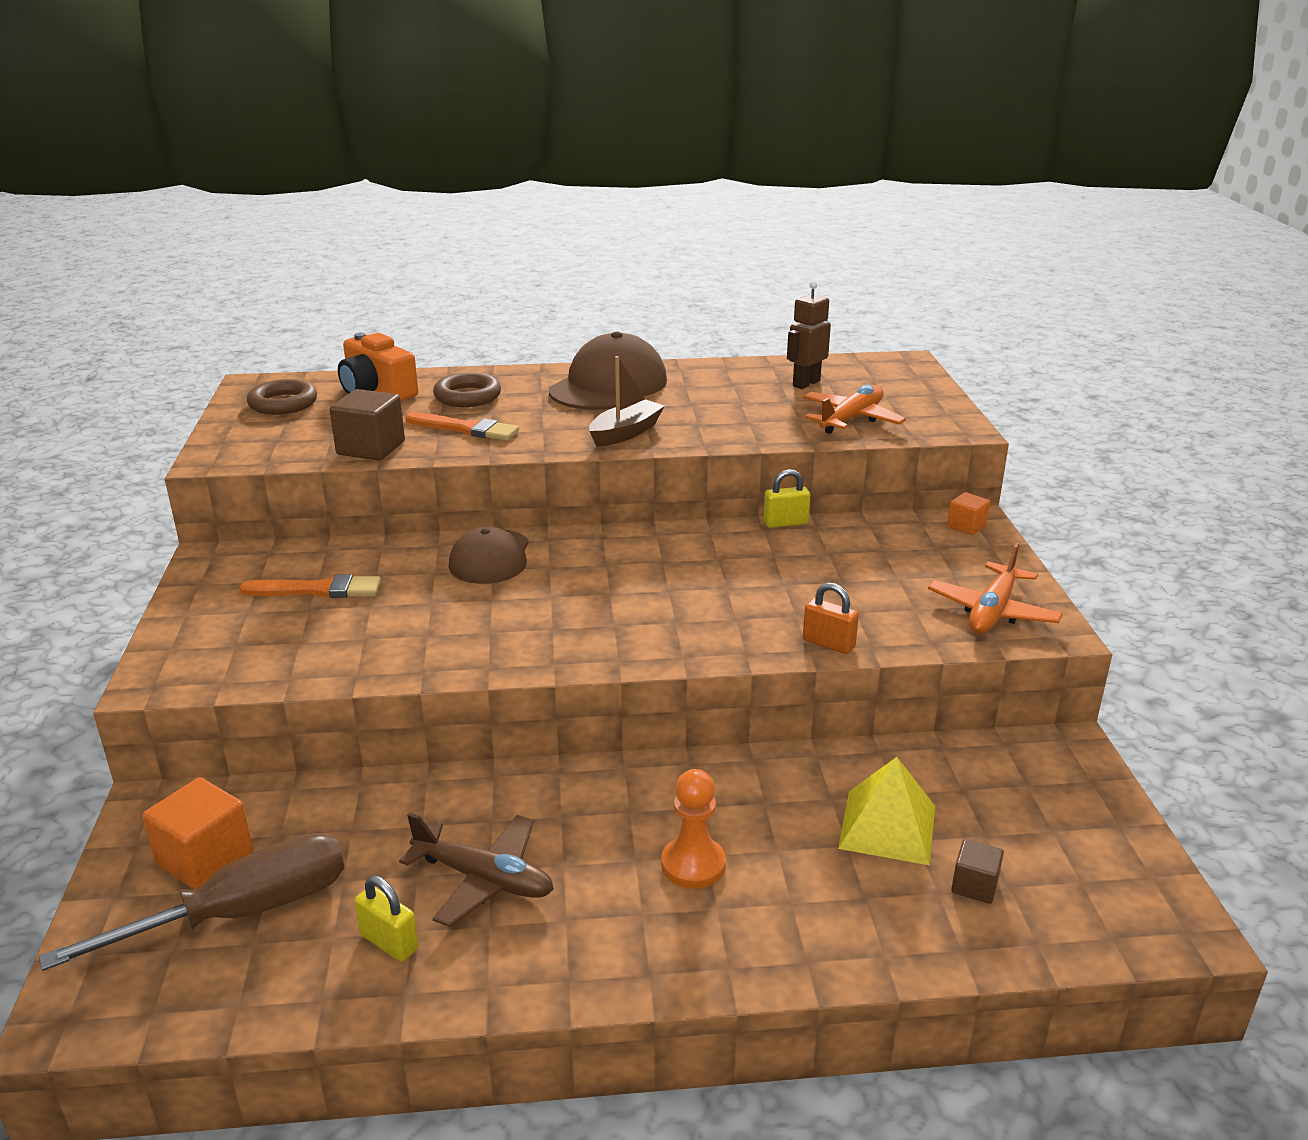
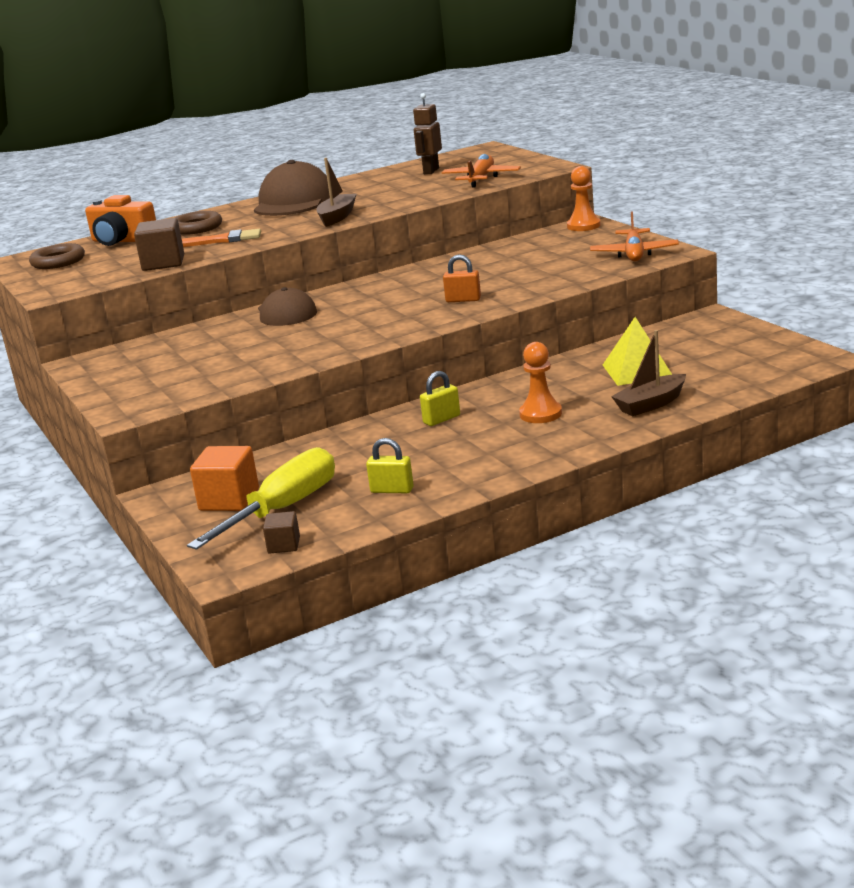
camera: 20 degrees left, 5 degrees down
brown screwdriver [39,833,344,971] -> yellow screwdriver [187,447,335,550]
orange brush [239,574,381,598] -> none
brown plane [399,813,554,927] -> none
yellow padlock [763,469,810,528] -> yellow padlock moved to [420,371,460,426]
orange padlock [803,583,859,654] -> orange padlock moved to [443,255,481,302]
orange cube [947,492,990,535] -> orange pawn [567,166,601,231]
brown cube [951,839,1004,904] -> brown cube moved to [263,511,300,554]
none -> brown boat [611,330,686,416]

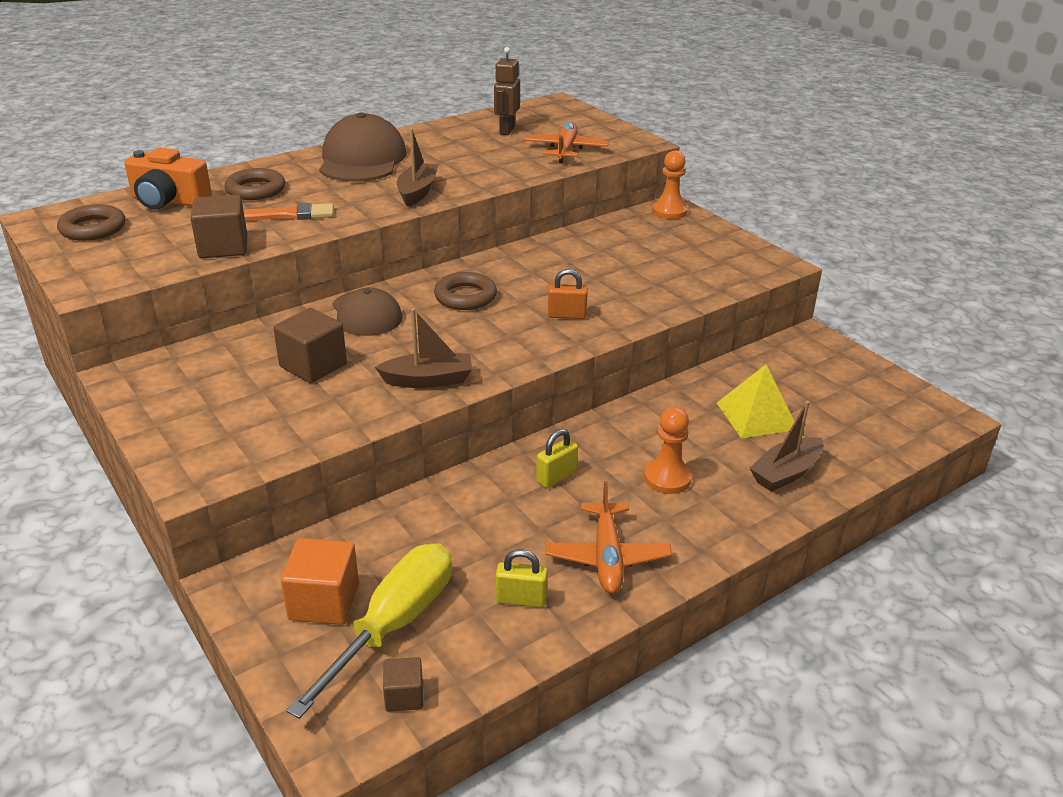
camera: 10 degrees left, 10 degrees up
orange plane [590,212,679,261] -> orange plane moved to [545,481,672,594]
none -> brown cube [273,308,347,383]
none -> brown boat [375,308,472,388]
none -> brown ring [434,272,497,310]

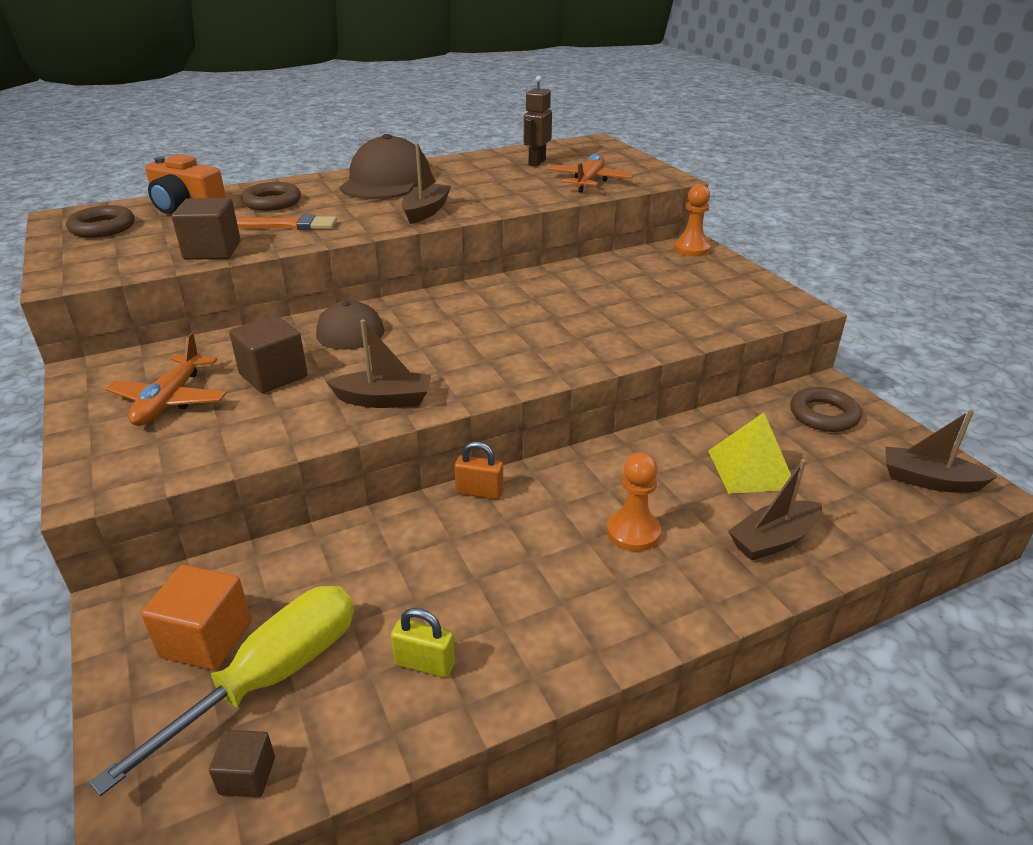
camera: 10 degrees right, 0 degrees up
brown ring [434,272,497,310] -> brown ring moved to [790,387,862,432]
yellow padlock [536,429,578,488] -> none
orange plane [545,481,672,594] -> orange plane moved to [105,333,227,426]
orange padlock [548,269,588,319] -> orange padlock moved to [455,442,503,499]
none -> brown boat [885,409,998,493]

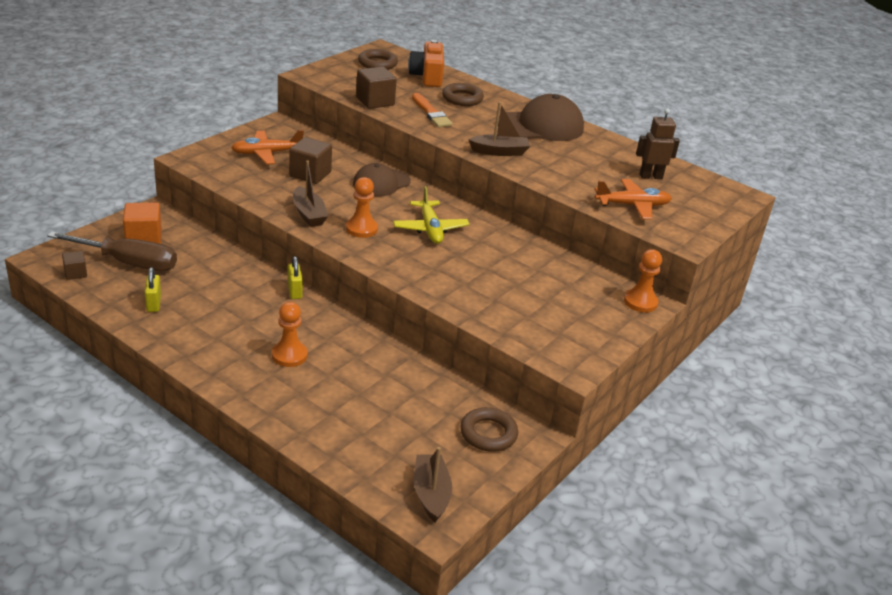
camera: 60 degrees right, 0 degrees up
yellow screwdriver [90,586,354,796] -> brown screwdriver [47,231,177,271]
orange padlock [455,442,503,499] -> yellow padlock [288,256,303,299]
yellow pyramid [708,412,791,494] -> none
brown boat [728,459,822,561] -> none
none -> orange pawn [346,177,378,238]
none -> yellow plane [393,186,470,244]

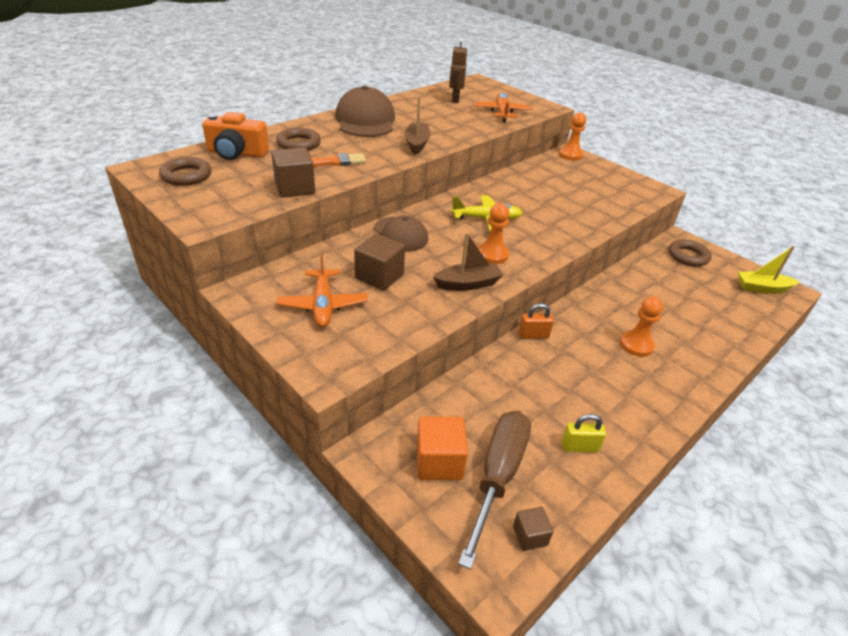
camera: 80 degrees left, 5 degrees up
yellow padlock [288,256,303,299] -> orange padlock [519,303,554,339]
brown boat [414,447,452,522] -> yellow boat [738,246,800,294]

